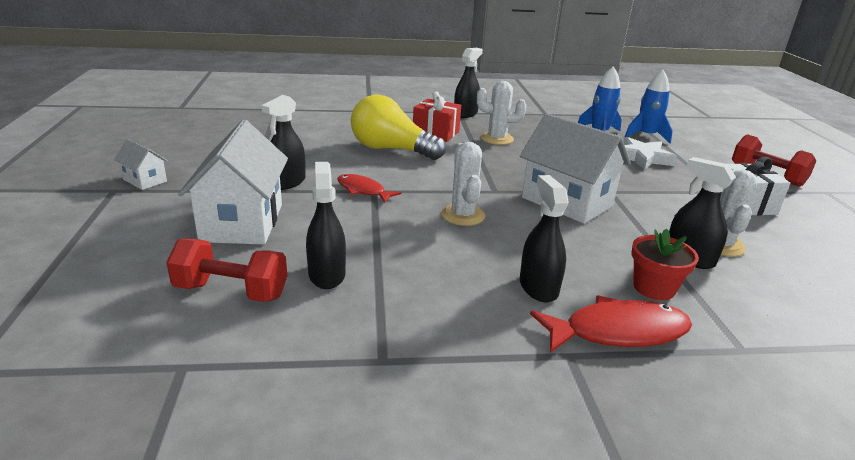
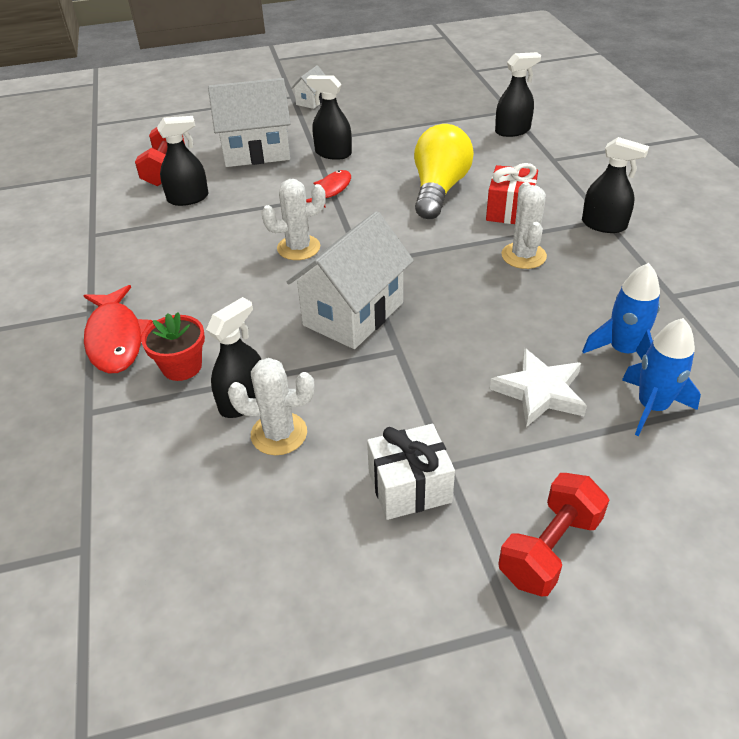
camera: 85 degrees right, 15 degrees up
black spray bottle [520,175,569,302] -> black spray bottle moved to [495,52,541,137]

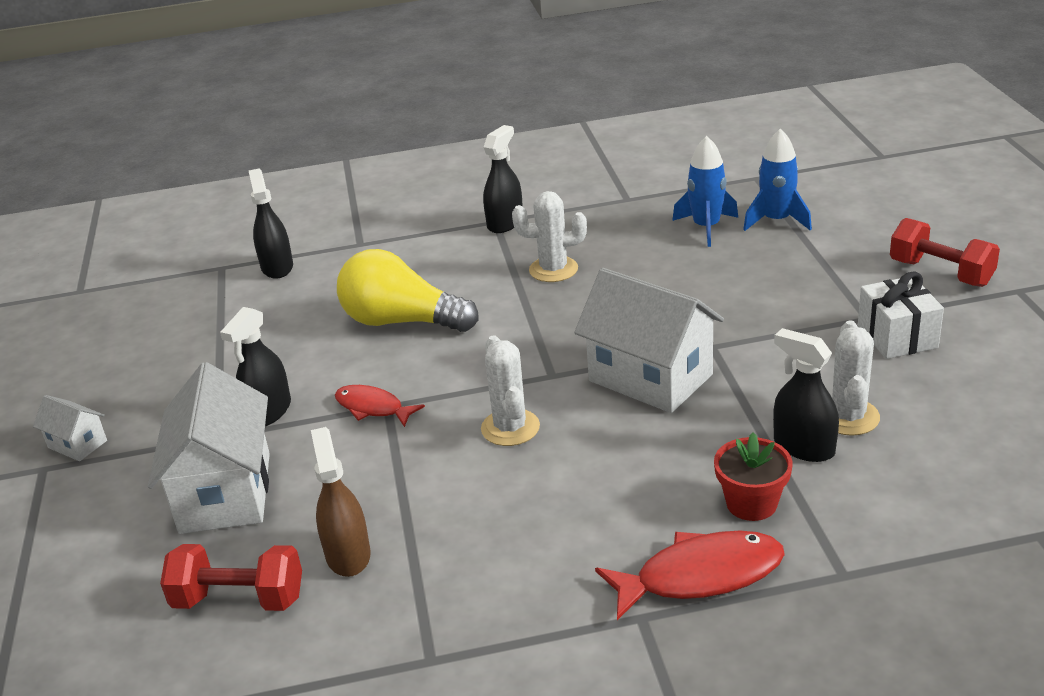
camera: 85 degrees left, 10 degrees down
black spray bottle [157,116,208,206] -> brown spray bottle [311,427,371,577]
red gift [486,163,538,224] -> none
white star [490,348,587,427] -> none

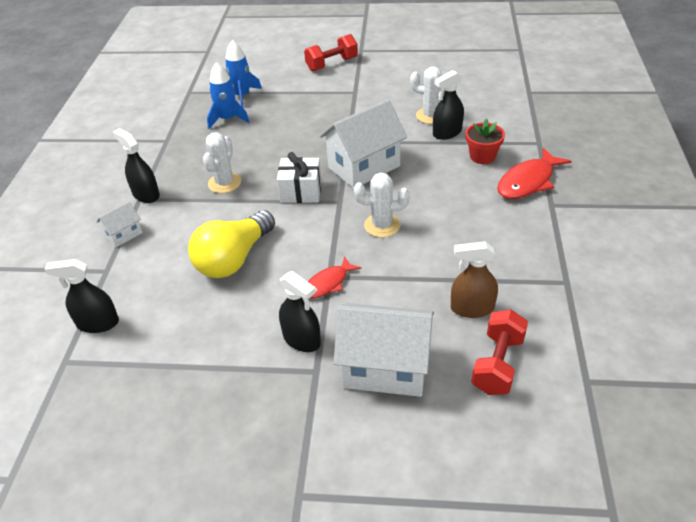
camera: 75 degrees left, 10 degrees up
white house [33,395,107,461] -> white house moved to [97,202,143,247]
red fish [595,531,785,620] -> red fish turned 135 degrees counterclockwise [497,148,571,199]
white gift [858,271,944,359] -> white gift moved to [277,152,322,203]

